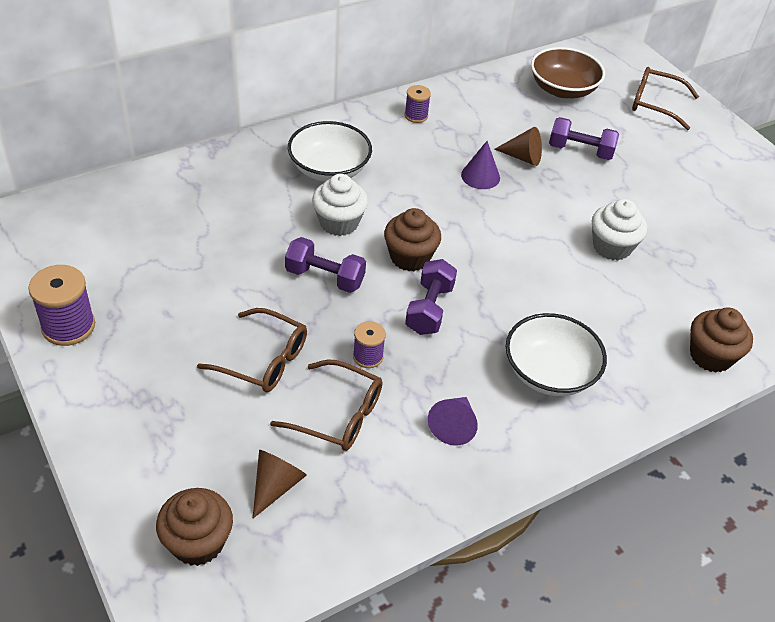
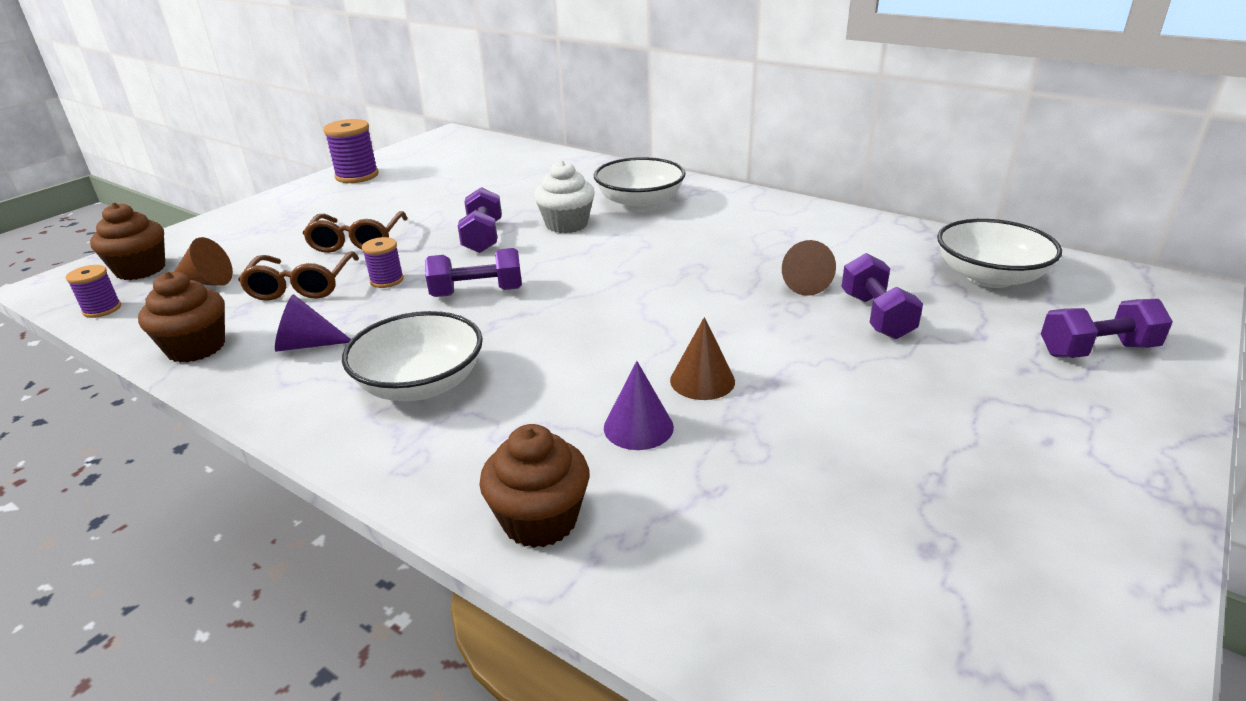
camera: 70 degrees right, 15 degrees down
brown cupcake [384,208,441,271] -> brown cupcake moved to [138,271,225,363]
purple spool [405,85,431,123] -> purple spool moved to [66,265,121,318]
purple cone [461,141,500,189] -> purple cone moved to [604,361,674,450]
brown bowl [531,47,605,98] -> white bowl [937,219,1062,288]
white cupcake [592,199,647,260] -> brown cone [670,317,735,400]
brown glasses [632,67,699,130] -> purple dumbbell [1041,299,1173,358]

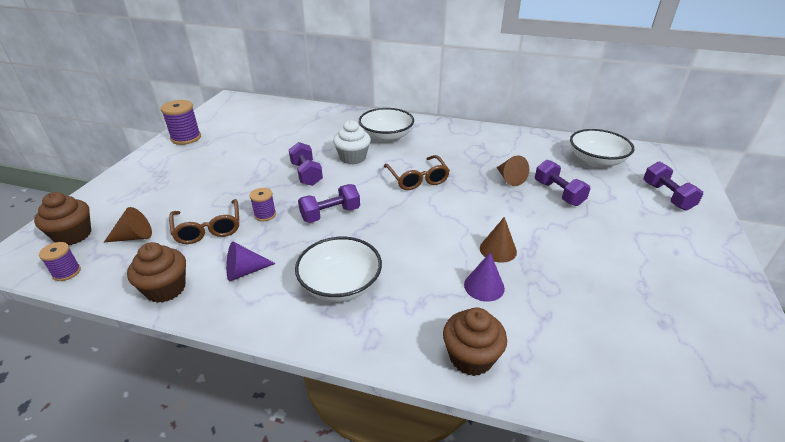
camera: 20 degrees left, 5 degrees up
brown glasses [303,211,408,253] -> brown glasses moved to [384,155,450,190]
purple dumbbell [1041,299,1173,358] -> purple dumbbell turned 75 degrees counterclockwise [643,161,703,211]

